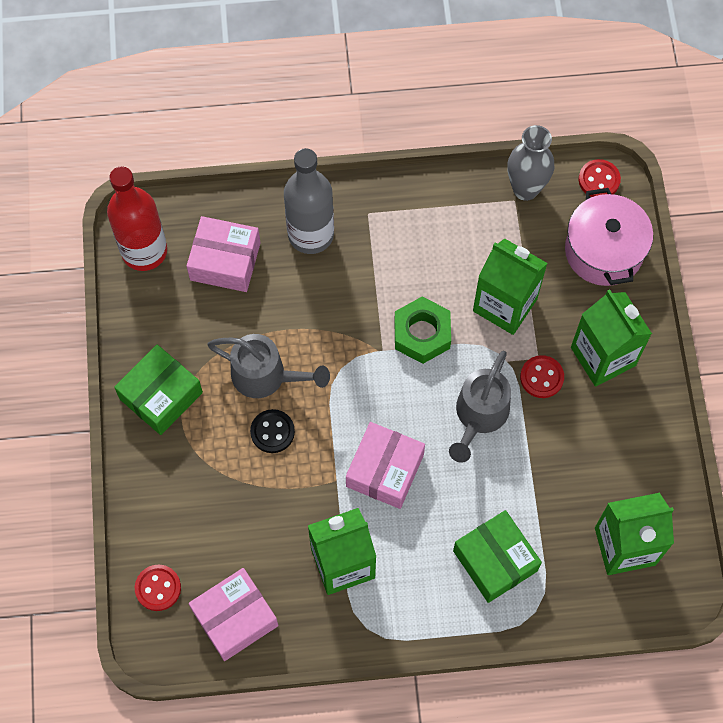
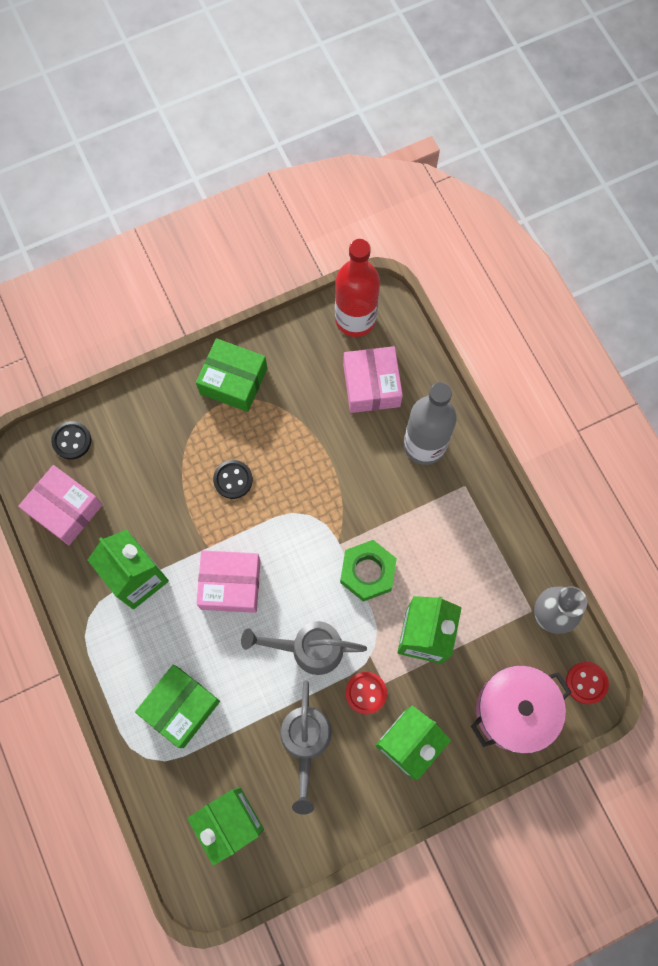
camera: 70 degrees right, 5 degrees up
red button [135,565,181,611] -> black button [51,421,91,460]
grey watering can [207,334,330,398] -> grey watering can moved to [280,681,332,815]

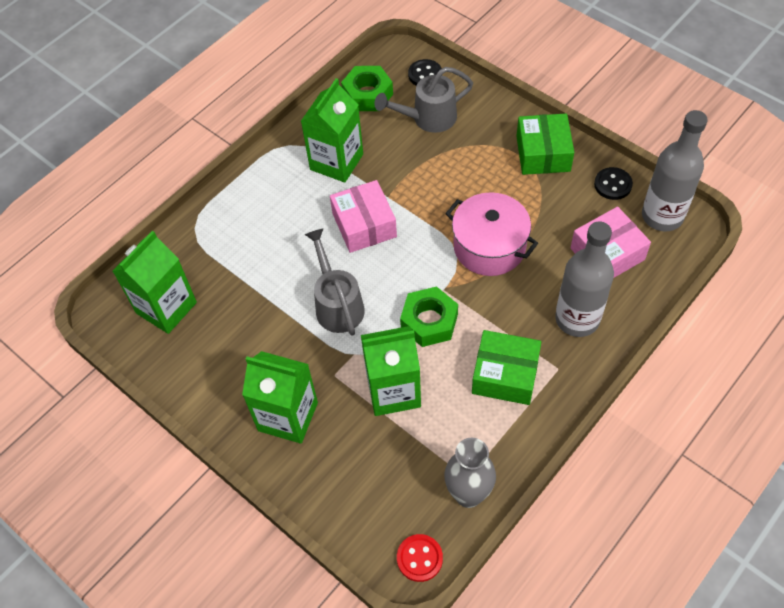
camera: 70 degrees right, 15 degrees down
pink box [18,465,103,545] -> green nut [341,66,393,111]
green box [135,664,220,748] -> green box moved to [472,330,541,405]
black button [213,460,253,499] -> black button moved to [594,167,633,200]
grey watering can [280,681,332,815] -> grey watering can moved to [374,67,473,133]
red bottle [335,239,380,337] -> grey bottle [642,110,708,232]
red button [345,672,387,714] -> none
pink pot [471,665,571,754] -> pink pot moved to [445,192,538,276]

